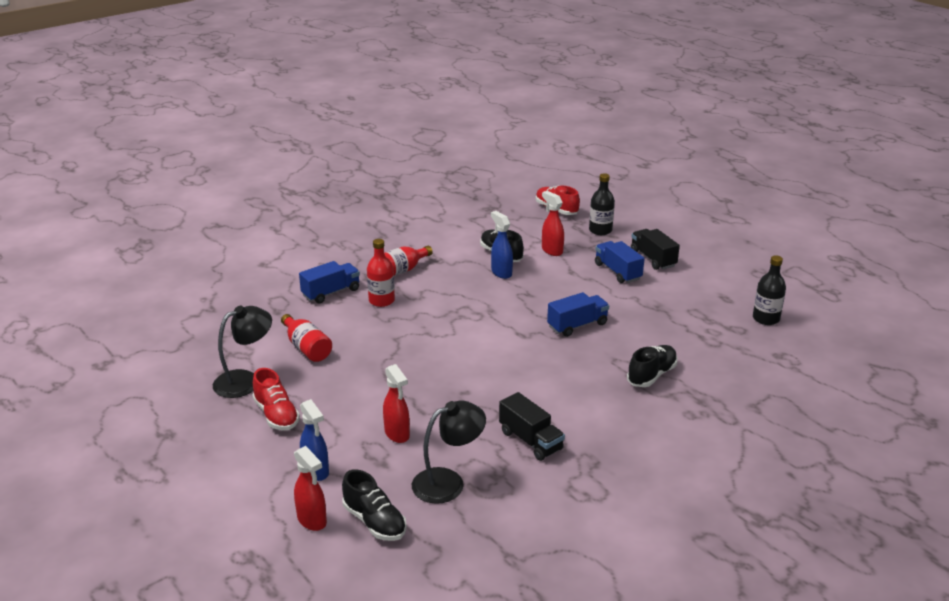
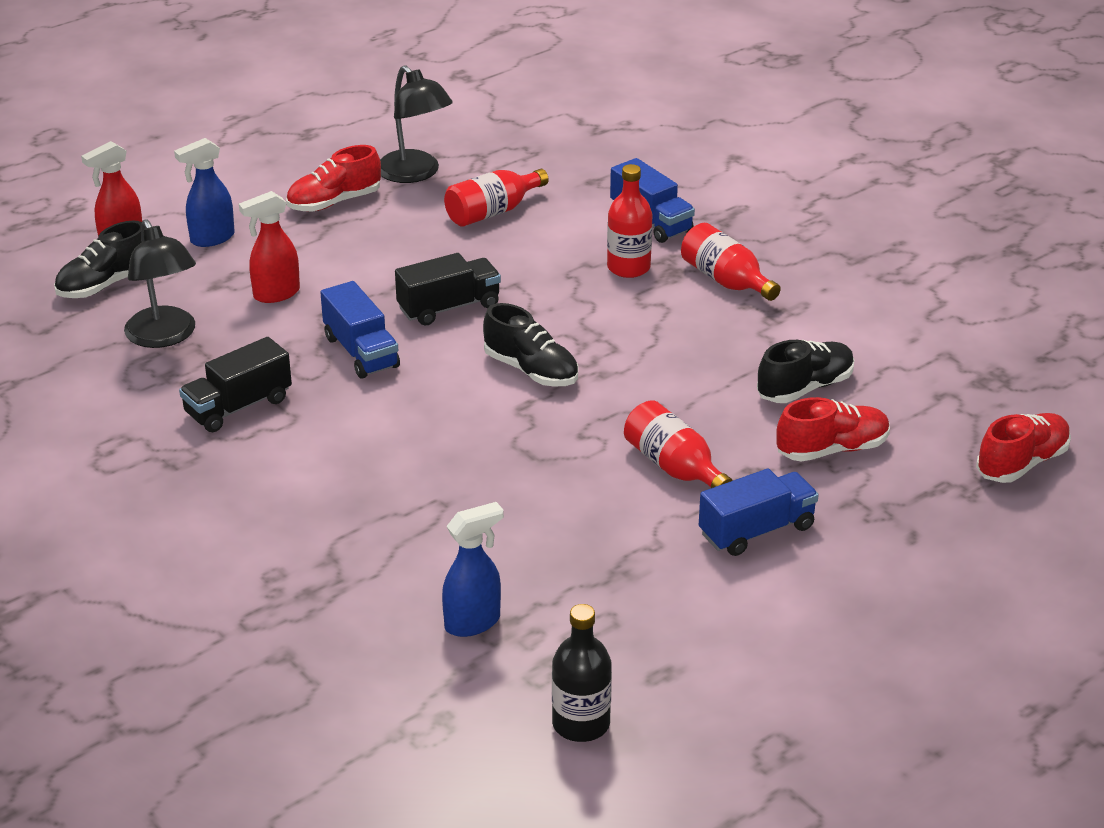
camera: 90 degrees right, 5 degrees up
blue spray bottle [491,211,513,279] -> blue spray bottle moved to [442,502,504,637]
red spray bottle [542,191,564,256] -> red shoe [776,397,890,462]
blue truck [547,292,609,337] -> blue truck moved to [320,281,400,378]
black bottle [589,173,615,235] -> none
black shoe [627,345,678,387] -> black shoe moved to [483,303,578,387]
black truck [631,229,680,270] -> black truck moved to [395,253,501,326]
none -> red bottle [624,400,733,488]

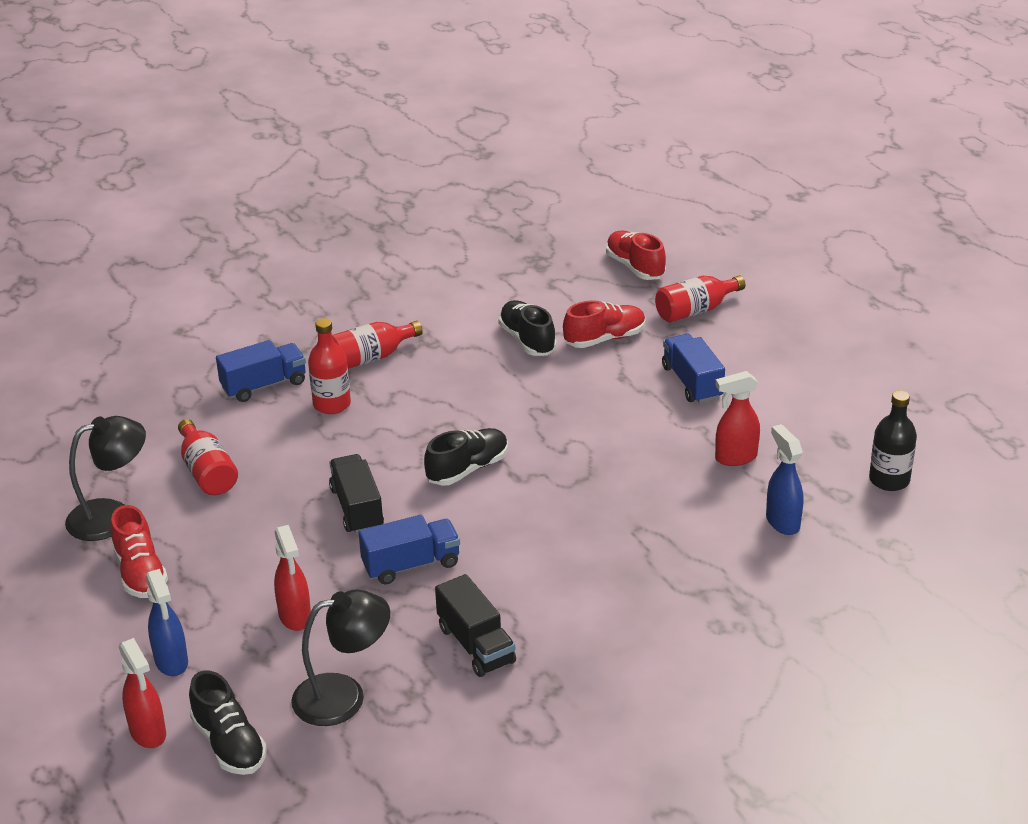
camera: 80 degrees left, 0 degrees up
red bottle [624,400,733,488] -> red bottle moved to [655,276,745,322]
red shoe [776,397,890,462] -> red shoe turned 75 degrees clockwise [563,300,646,348]
none -> red spray bottle [715,371,760,466]

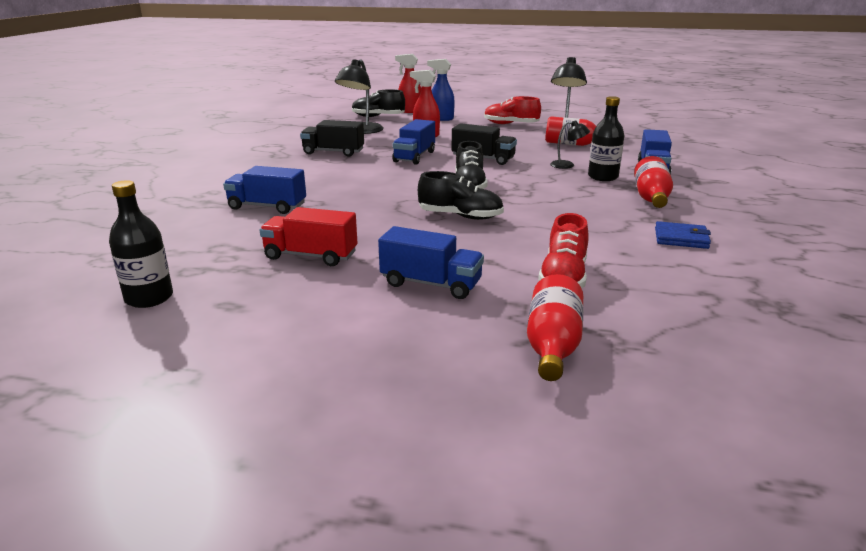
camera: 130 degrees right, 10 degrees down
red bottle [308,318,351,414] -> black bottle [588,96,625,181]
black shoe [498,300,557,356] -> black shoe moved to [418,171,504,220]
red shoe [606,231,666,280] -> none
red spray bottle [715,371,760,466] -> red truck [260,207,358,266]
blue spray bottle [766,424,803,535] -> none
none -> blue truck [223,166,306,214]
none -> black lamp [550,120,590,169]
none -> blue wallet [655,221,711,249]

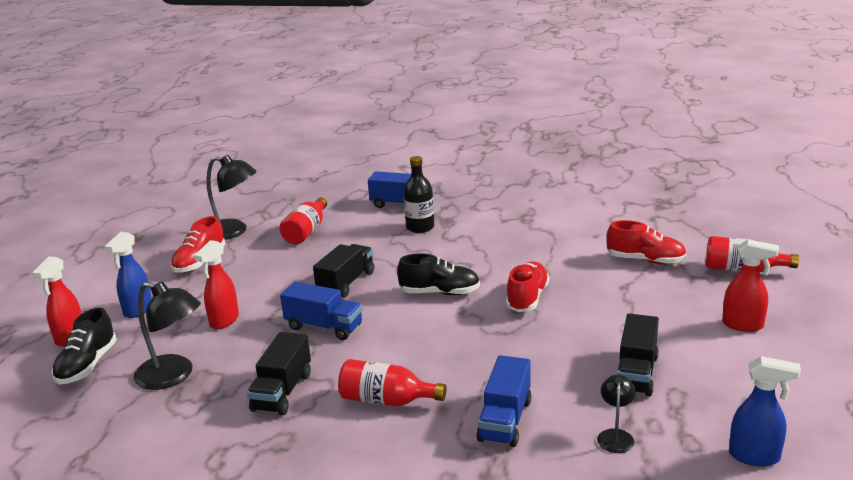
camera: 85 degrees left, 0 degrees up
black bottle [109,180,173,308] -> blue spray bottle [729,356,801,466]
red truck [260,207,358,266] -> black truck [617,313,659,397]
blue truck [378,226,484,299] -> none
black shoe [418,171,504,220] -> red shoe [506,261,550,312]
black lamp [550,120,590,169] -> black lamp moved to [597,375,636,453]
red bottle [634,156,673,208] -> red bottle moved to [338,359,446,406]
blue wallet [655,221,711,249] -> none
none -> red spray bottle [722,239,779,332]

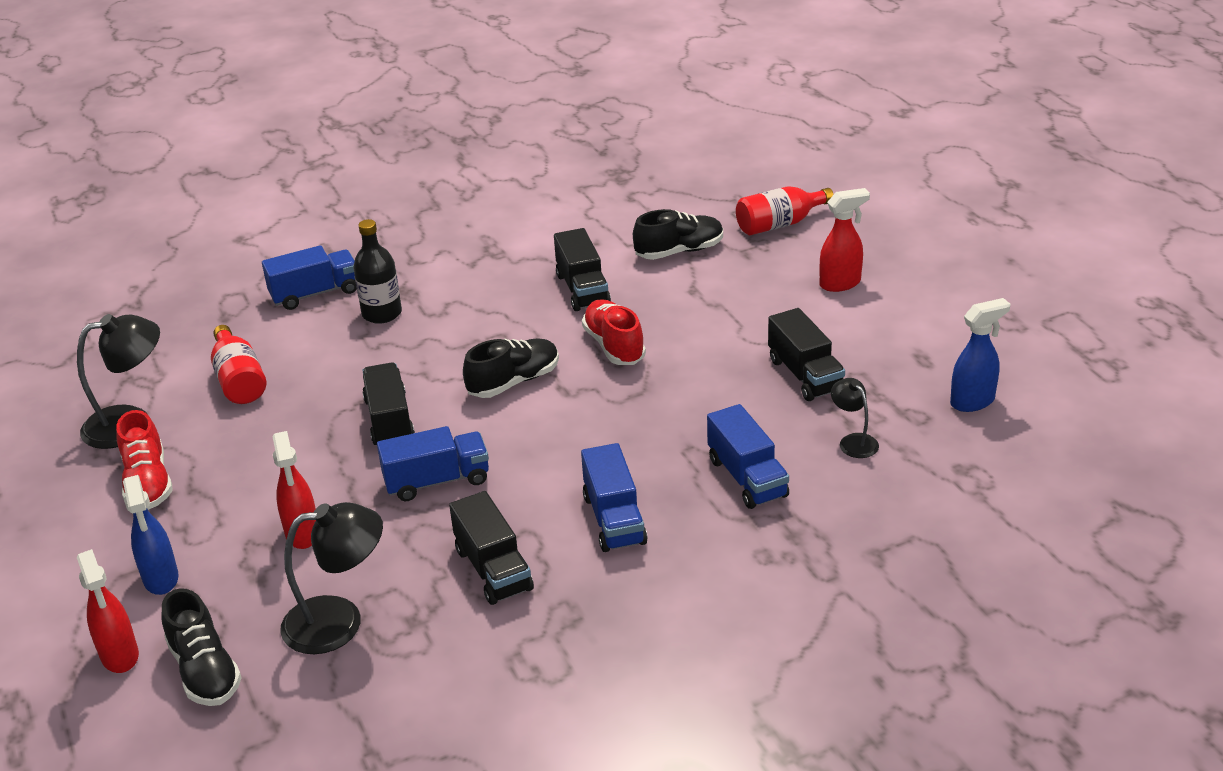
camera: 40 degrees left, 10 degrees up
red bottle [338,359,446,406] -> blue truck [581,443,647,552]
red shoe [606,220,687,264] -> black shoe [633,209,723,260]
none -> black truck [554,228,611,311]

